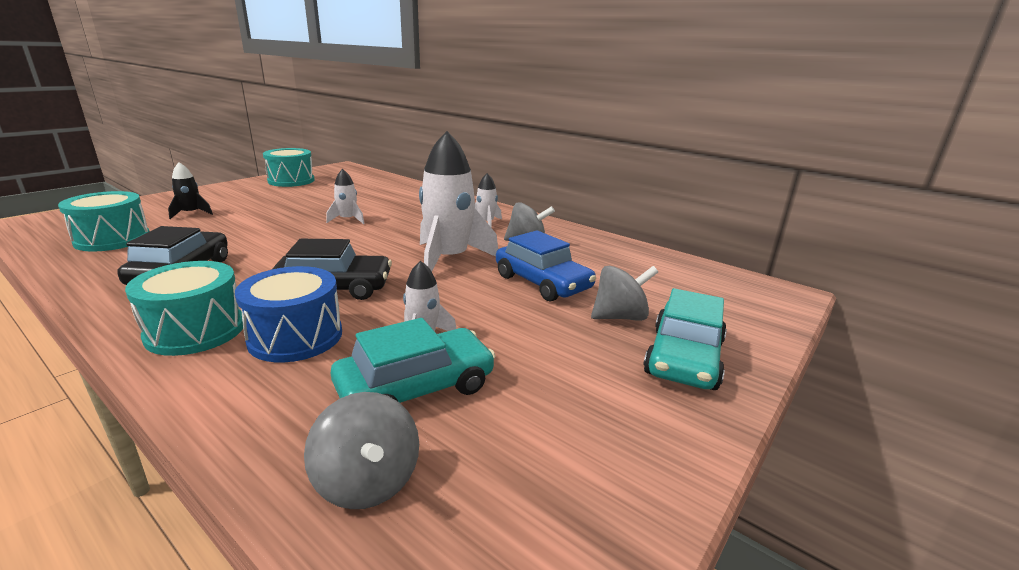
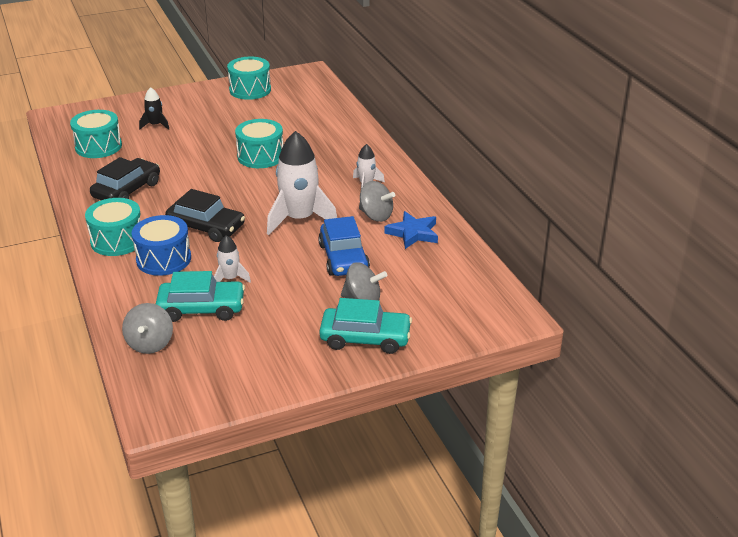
camera: 30 degrees right, 10 degrees up
white rocket [326,169,365,224] -> turquoise drum [235,119,283,168]
turquoise car [643,288,727,390] -> turquoise car turned 135 degrees counterclockwise [319,298,412,354]
none -> blue star [384,211,438,249]

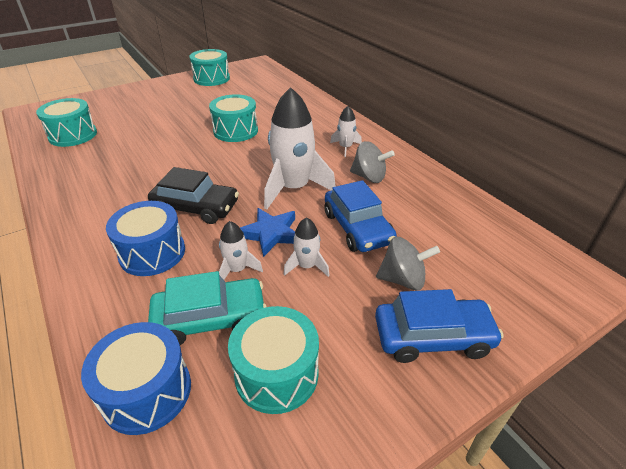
camera: 10 degrees left, 5 degrees up
turquoise drum [85,198,141,256] -> turquoise drum moved to [228,306,319,414]
black car [90,157,160,200] -> none
grey spinning top [122,303,173,354] -> blue drum [81,322,191,435]
black rocket [139,87,169,130] -> none
turquoise car [319,298,412,354] -> blue car [375,289,503,363]
blue star [384,211,438,249] -> blue star moved to [240,208,295,257]
none -> white rocket [284,217,330,277]

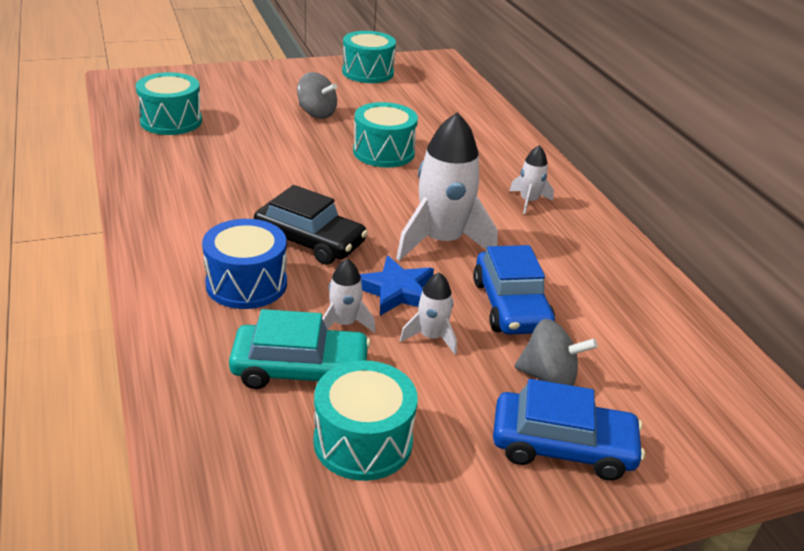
camera: 10 degrees right, 5 degrees down
blue drum [81,322,191,435] -> none
grey spinning top [350,141,395,183] -> grey spinning top moved to [297,72,337,119]

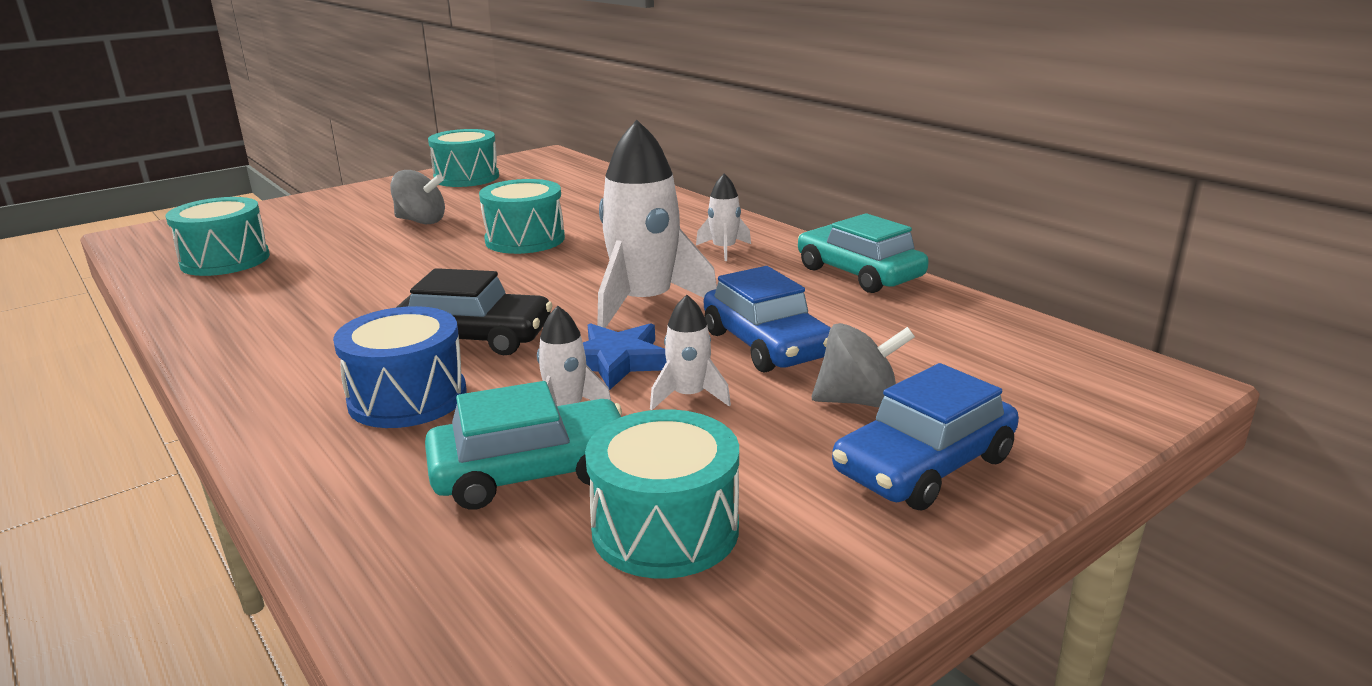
camera: 15 degrees left, 10 degrees down
blue car [493,379,645,481] -> blue car turned 150 degrees clockwise [832,363,1019,510]
none -> turquoise car [798,213,929,293]

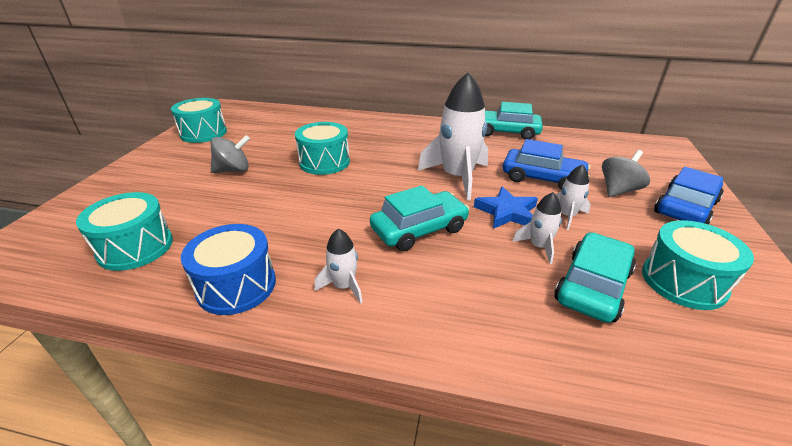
camera: 40 degrees left, 10 degrees up
blue drum [333,306,467,428] -> blue drum moved to [181,224,276,315]
black car [396,268,553,355] -> turquoise car [370,185,469,251]
white rocket [696,174,751,261] -> white rocket moved to [315,229,363,304]
blue car [832,363,1019,510] -> blue car turned 150 degrees counterclockwise [654,167,724,224]

